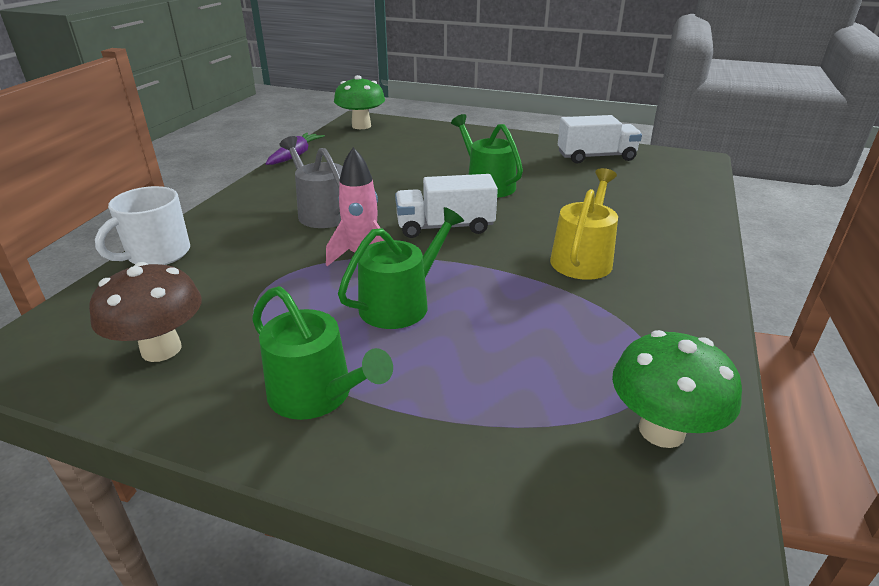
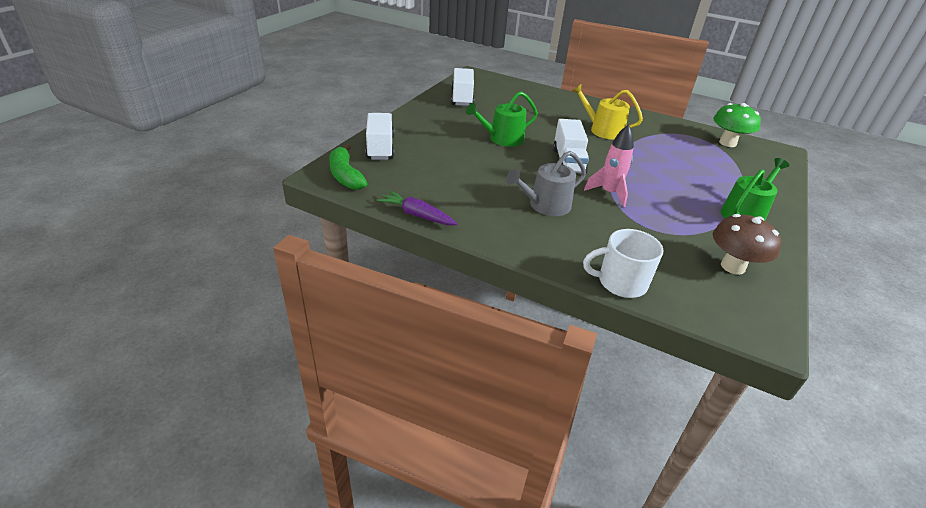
camera: 85 degrees left, 5 degrees up
white mug [95,186,190,265] -> white mug turned 135 degrees clockwise [583,229,663,298]
green mushroom [334,75,385,129] -> green banana [329,144,368,190]
green watering can [338,207,464,329] -> none
none -> white truck [365,113,394,160]

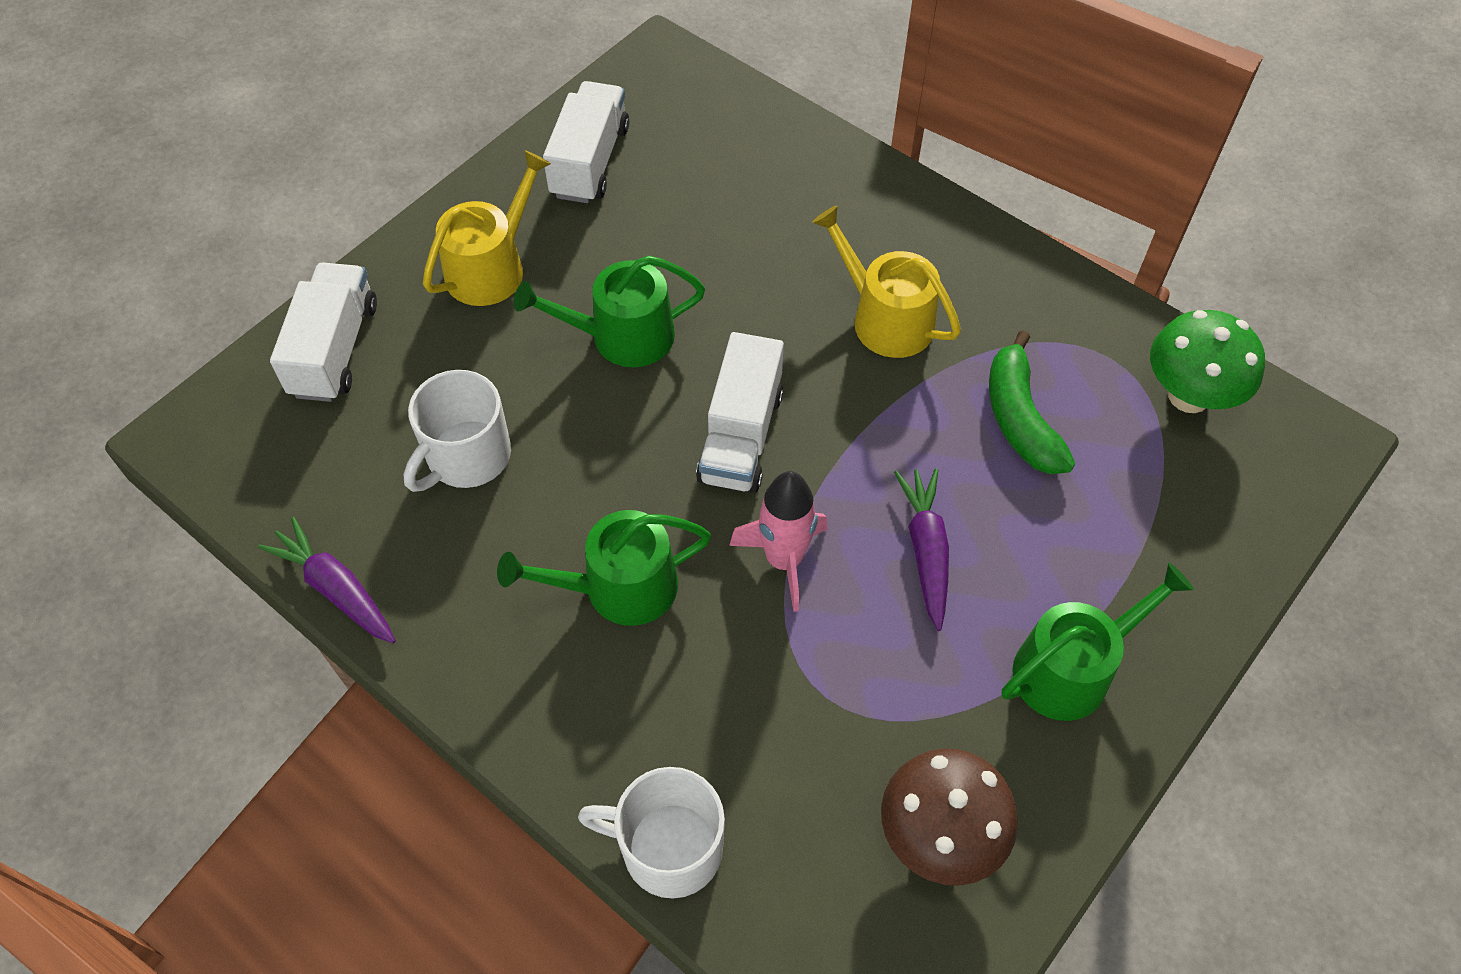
camera: 15 degrees right, 20 degrees up
green banana [329,144,368,190] -> green banana moved to [989,330,1075,474]
grey watering can [506,151,586,216] -> green watering can [497,510,711,626]
none -> white mug [404,370,511,492]
none -> yellow watering can [423,150,551,306]
none -> purple carrot [894,468,949,631]

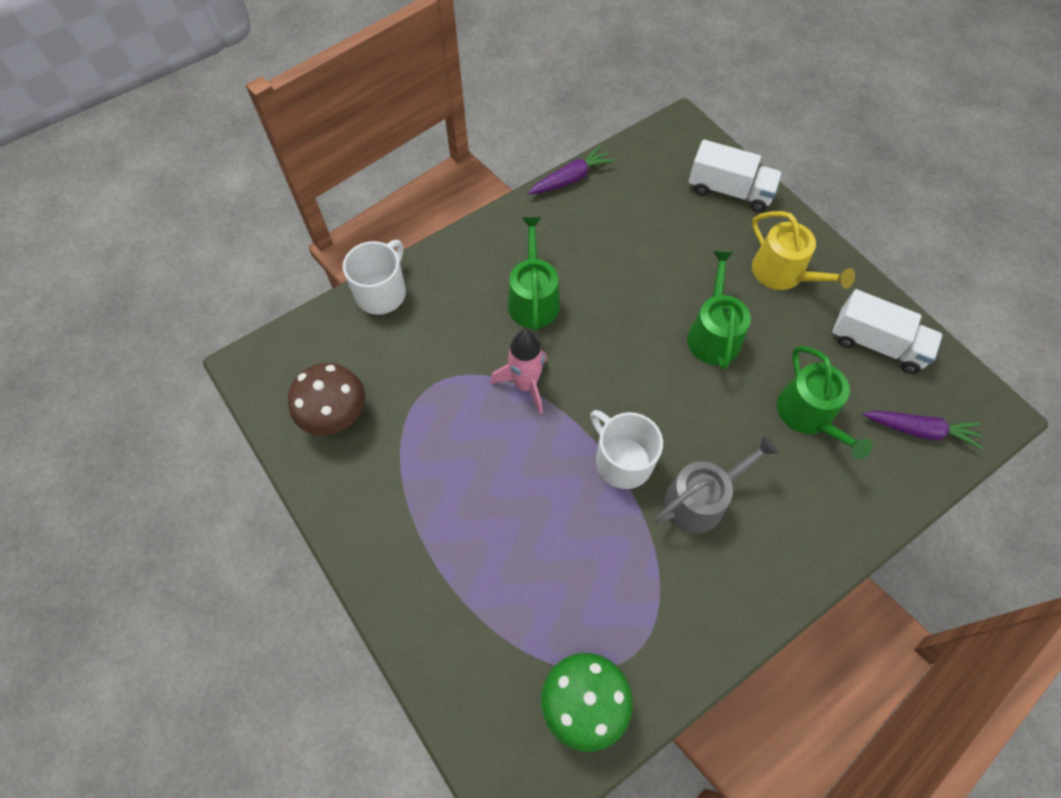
camera: 105 degrees right, 5 degrees up
white mug [404,370,511,492] -> white mug moved to [590,410,663,489]
white truck [696,332,784,493] -> none
yellow watering can [812,205,961,358] -> grey watering can [655,436,779,534]
purple carrot [894,468,949,631] -> purple carrot moved to [863,410,983,449]
green banana [989,330,1075,474] -> none
green watering can [1002,563,1194,721] -> green watering can moved to [777,346,873,459]

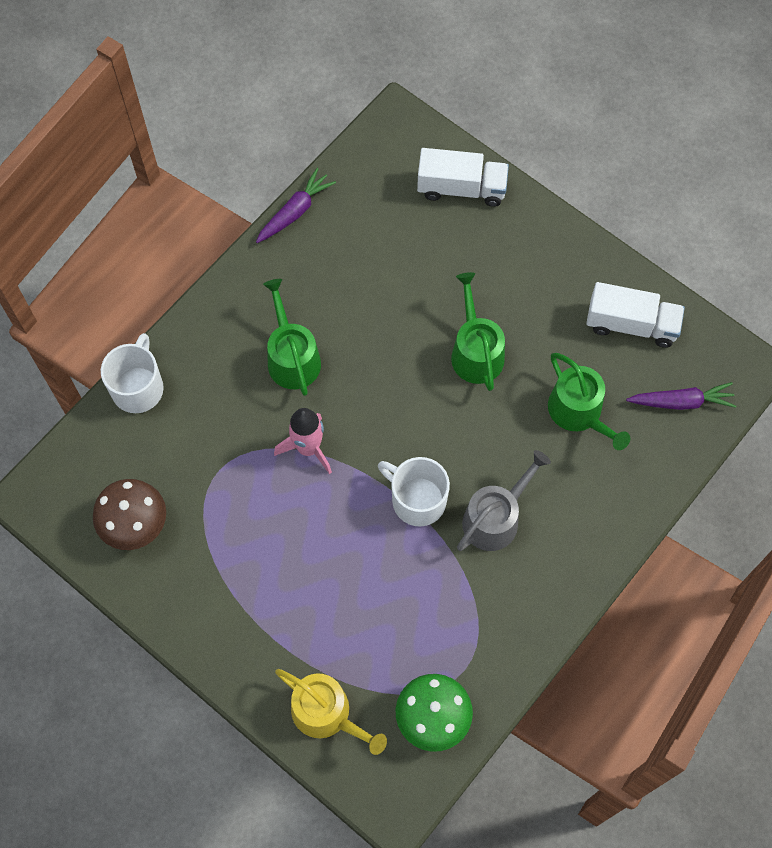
camera: 15 degrees left, 5 degrees up
yellow watering can [752,211,855,290] -> yellow watering can moved to [275,669,387,755]

